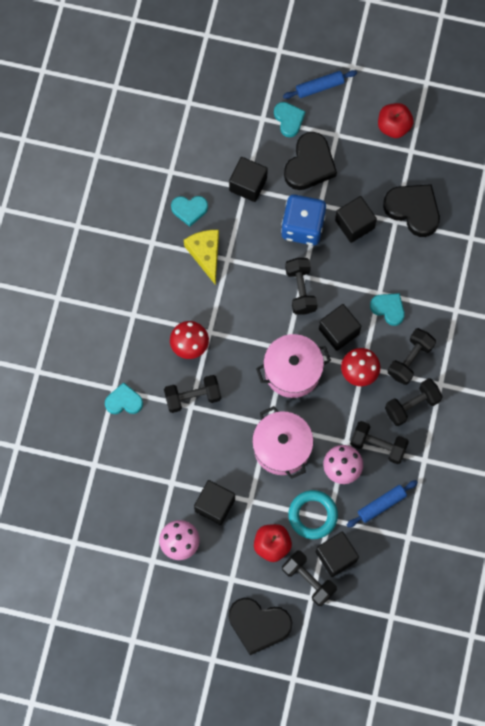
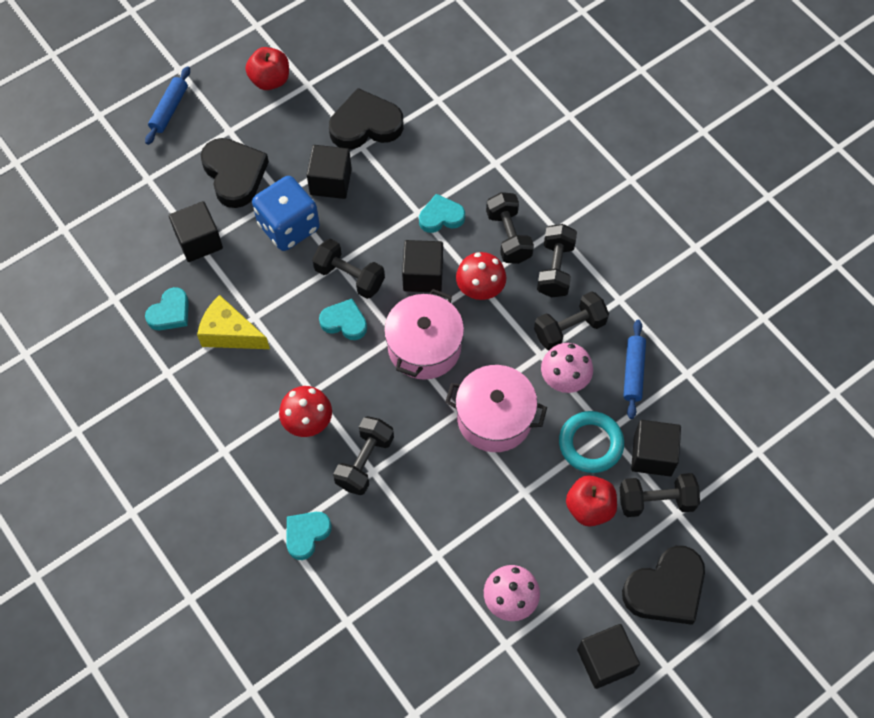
camera: 50 degrees left, 10 degrees down
black cube [194,480,235,525] -> black cube moved to [577,624,640,689]
turquoise heart [274,102,305,137] -> turquoise heart moved to [319,299,367,340]

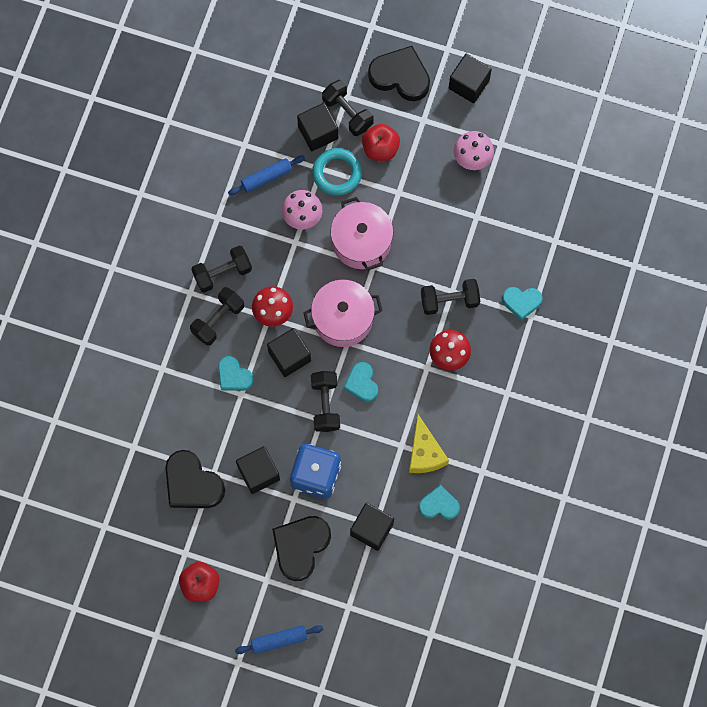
camera: 125 degrees left, 10 degrees up
black dumbbell [534,291,609,350] -> none

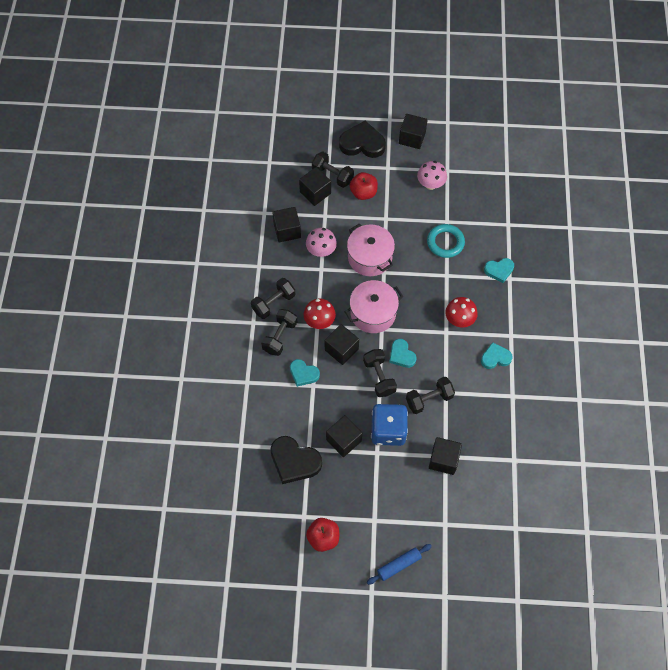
camera: 15 degrees left, 10 degrees down
blue rolling pin [228,156,305,195] -> black cube [272,207,301,242]
black heart [272,516,331,581] -> none
turquoise ring [312,148,362,196] -> turquoise ring moved to [427,224,465,258]
yellow cheese [409,414,449,473] -> none
turquoise heart [419,485,460,520] -> turquoise heart moved to [481,342,513,369]
black dumbbell [421,279,480,315] -> black dumbbell moved to [406,376,455,414]

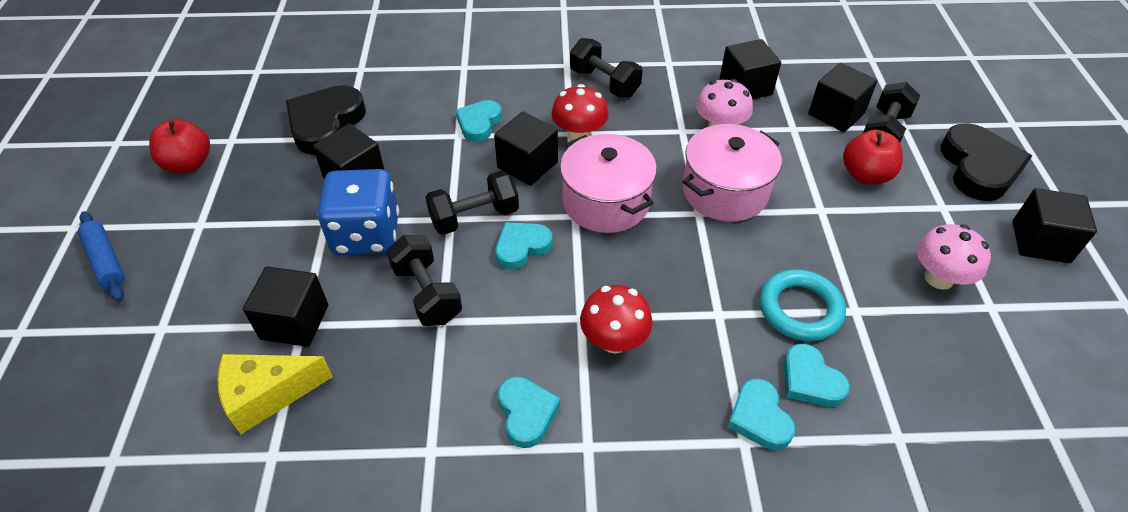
camera: 85 degrees right, 15 degrees down
black dumbbell [261,309,297,356] -> none
none -> yellow cheese [218,354,333,434]
none -> turquoise heart [784,344,850,407]

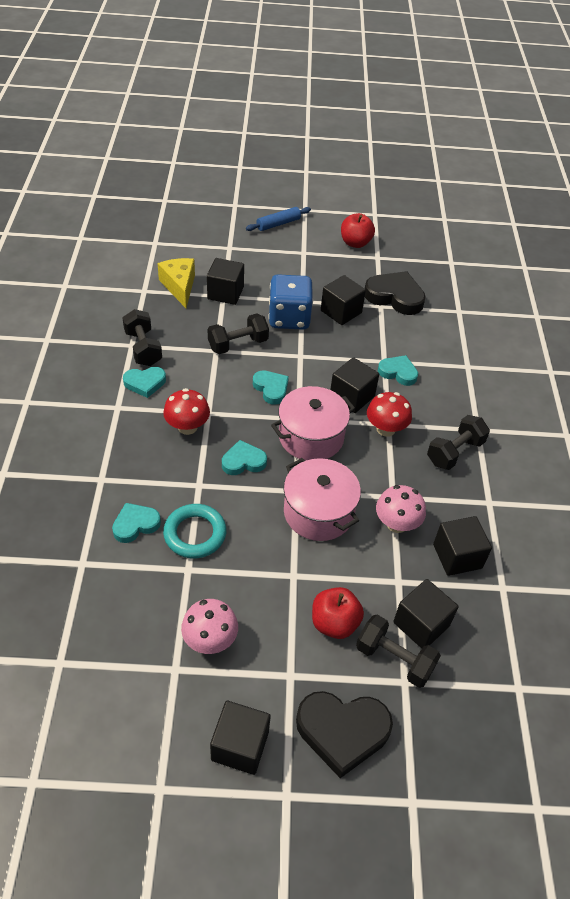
camera: 90 degrees right, 0 degrees up
black dumbbell [425,171,519,235] -> black dumbbell moved to [122,309,162,366]
turquoise heart [728,379,795,450] -> turquoise heart moved to [222,440,267,475]

